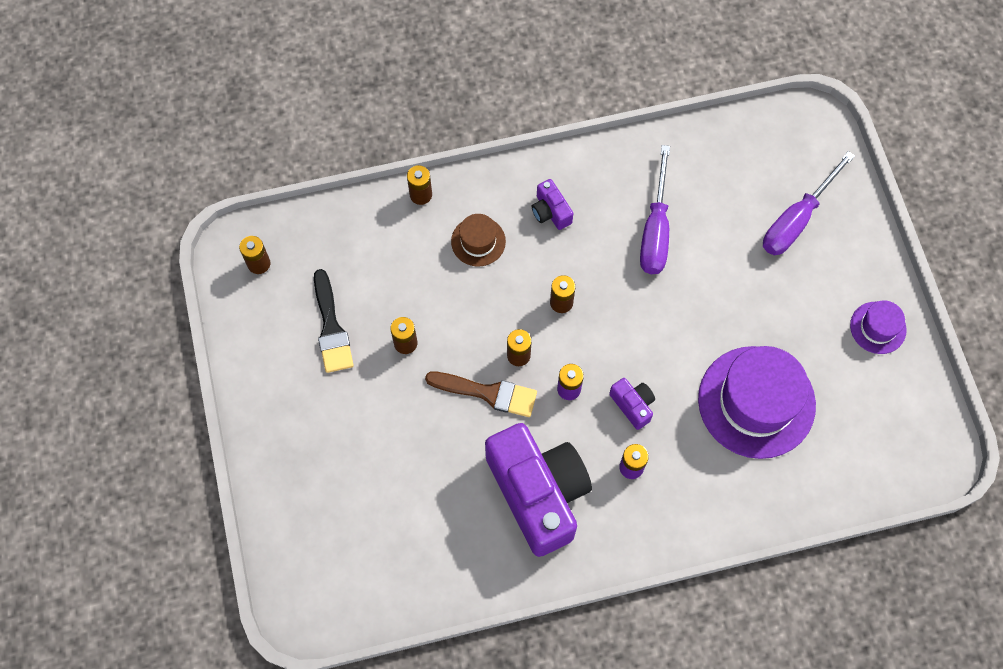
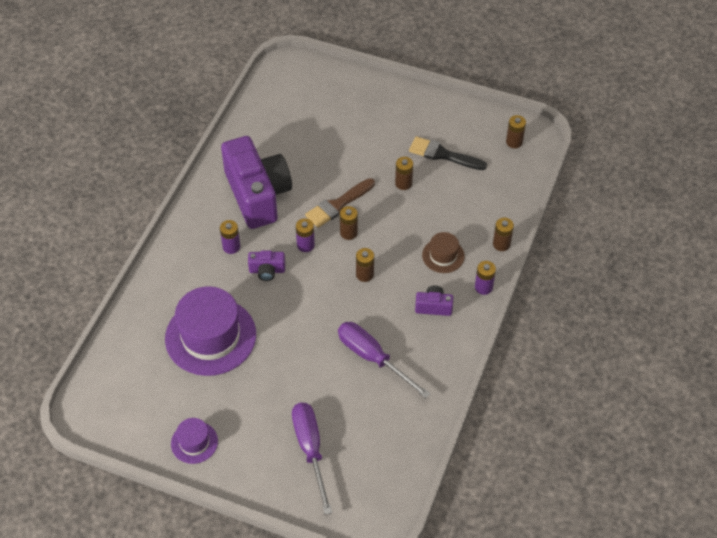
camera: 125 degrees right, 15 degrees down
purple camera [485,423,592,557] -> purple camera turned 120 degrees counterclockwise [221,136,292,229]
none -> purple battery [475,261,496,295]

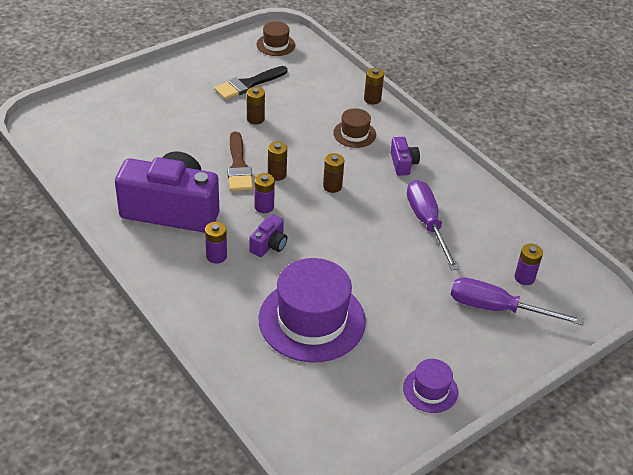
camera: 60 degrees left, 10 degrees down
purple screwdriver [338,322,431,398] -> purple screwdriver turned 90 degrees clockwise [407,180,459,271]
purple camera [415,286,453,316] -> purple camera turned 135 degrees clockwise [390,137,420,176]
purple battery [475,261,496,295] -> purple battery moved to [514,243,543,285]
brown battery [506,115,526,148] -> brown hat [257,21,295,56]

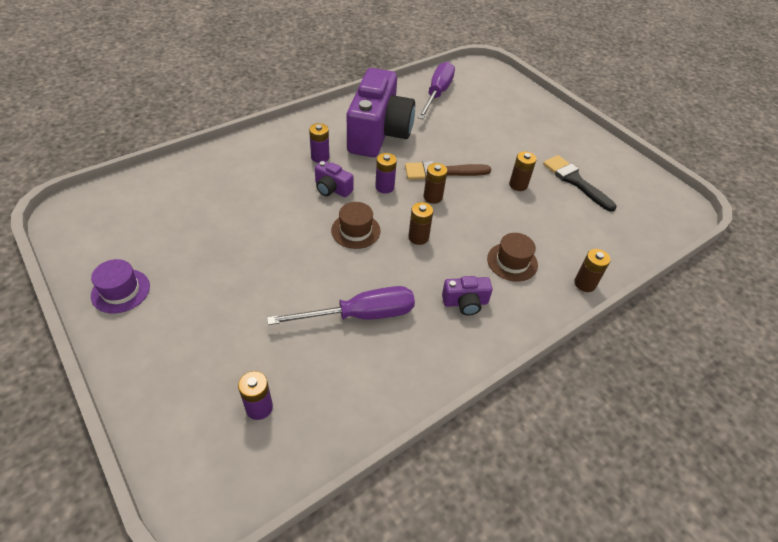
camera: 90 degrees right, 5 degrees up
brown hat [257,21,295,56] -> brown hat moved to [331,202,381,249]
purple hat [258,258,366,363] -> none
purple screwdriver [451,277,584,325] -> purple screwdriver moved to [417,62,455,119]

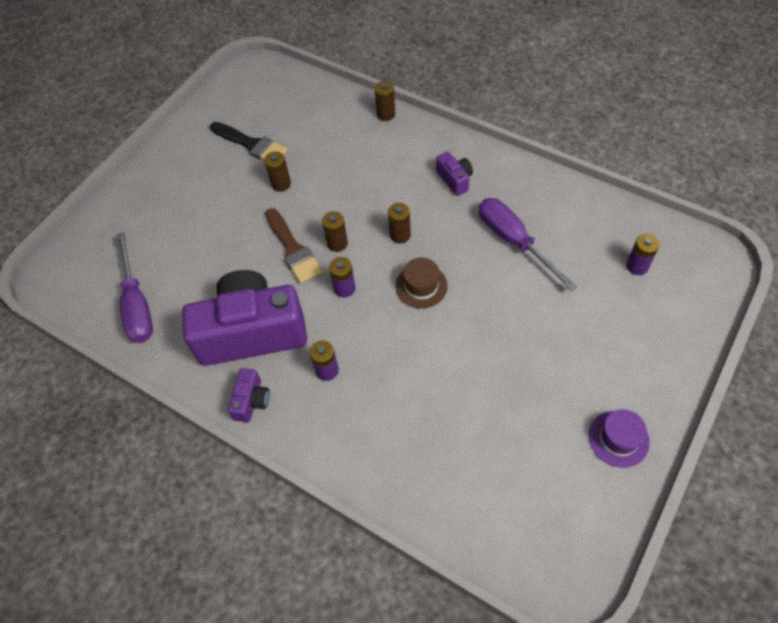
camera: 105 degrees left, 10 degrees up
purple camera [315,161,353,197] -> purple camera moved to [228,368,270,422]
purple screwdriver [417,62,455,119] -> purple screwdriver turned 105 degrees counterclockwise [116,232,153,343]
brown hat [487,233,538,282] -> none
black brush [543,155,617,212] -> black brush turned 90 degrees counterclockwise [210,122,288,160]

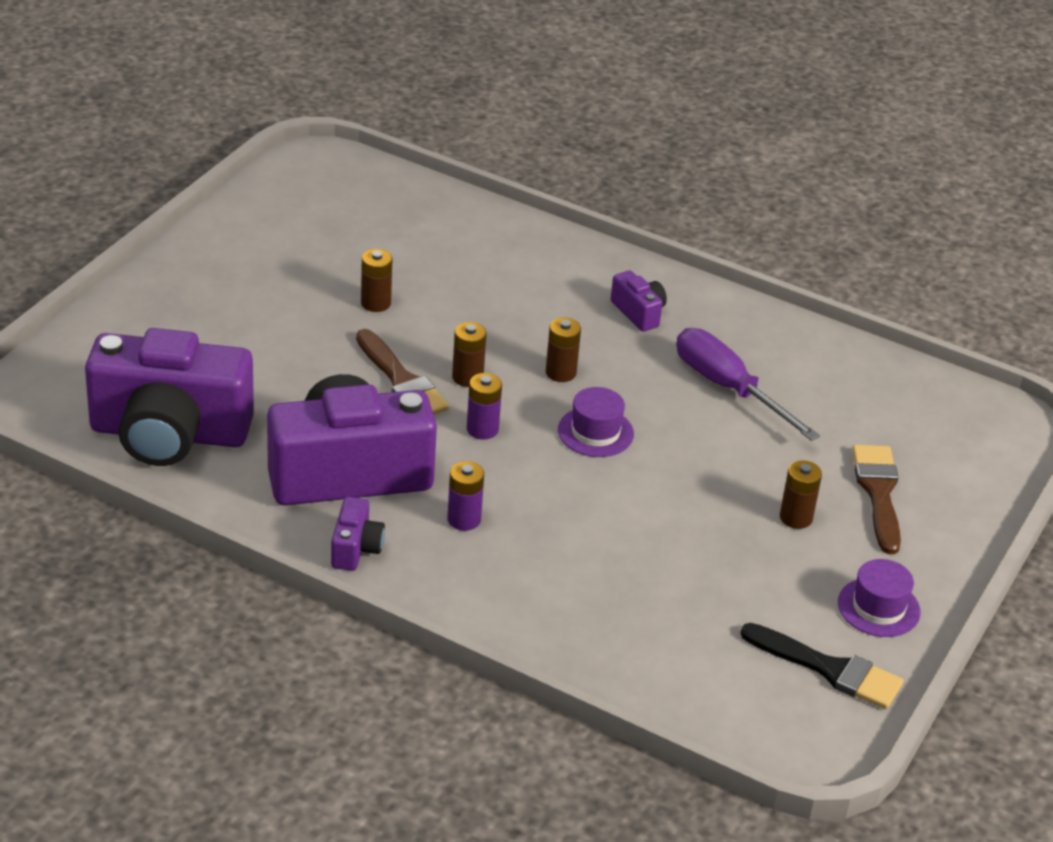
camera: 10 degrees left, 20 degrees down
purple screwdriver [116,232,153,343] -> purple camera [85,328,254,466]
black brush [210,122,288,160] -> black brush moved to [741,623,904,709]
brown battery [374,81,395,121] -> brown battery moved to [780,460,822,529]
brown hat [395,257,448,309] -> purple hat [558,387,634,457]
purple battery [626,234,660,275] -> none
none -> brown brush [852,445,901,554]

